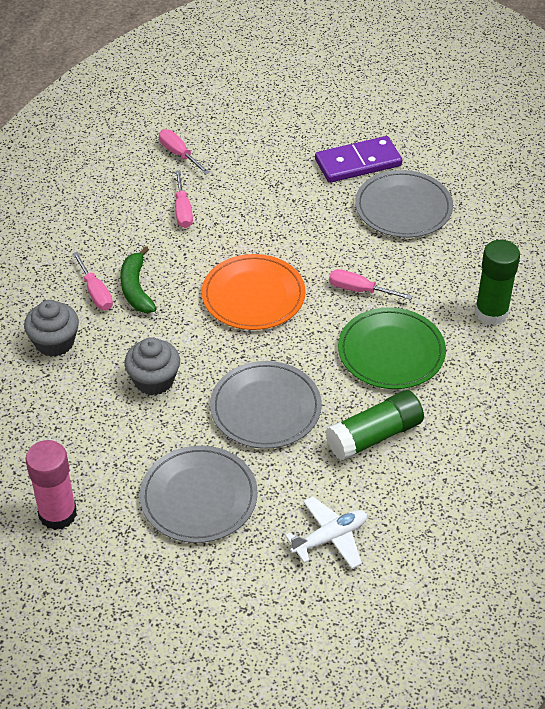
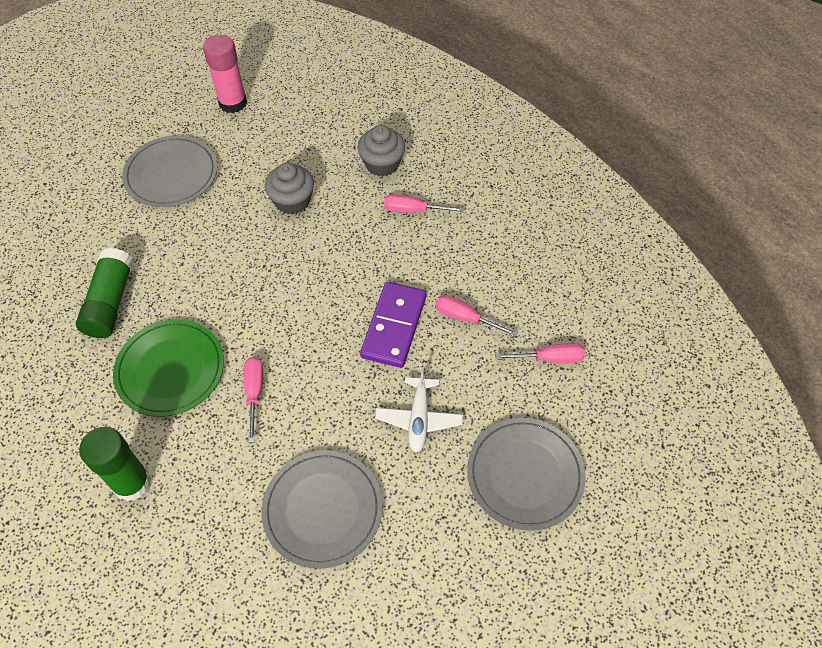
camera: 125 degrees right, 10 degrees up
green banana [120,246,157,313] -> none
orange plate [202,254,306,330] -> none
grey plate [210,361,322,449] -> grey plate moved to [467,418,586,531]
white plane [285,496,367,569] -> white plane moved to [375,367,463,452]
purple domino [315,136,402,183] -> purple domino moved to [360,282,426,368]
pink screwdriver [329,269,412,300] -> pink screwdriver turned 60 degrees counterclockwise [244,357,263,443]

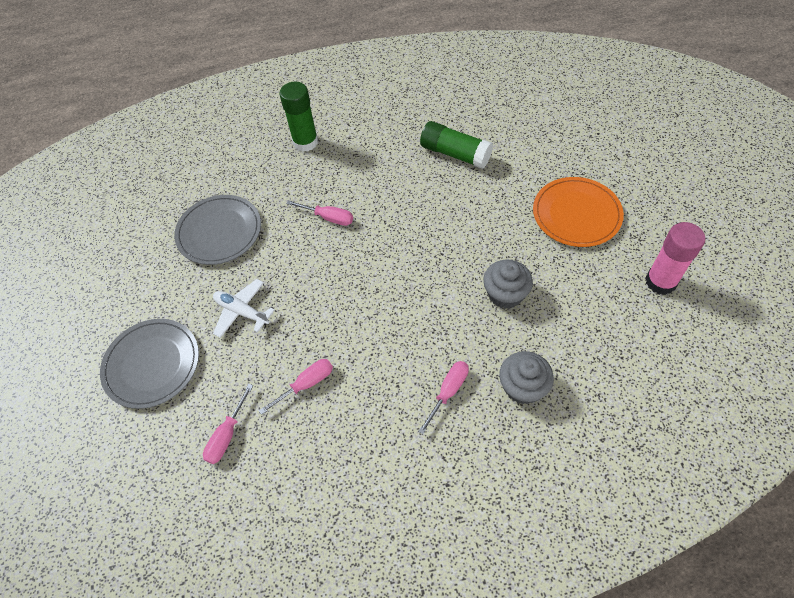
camera: 120 degrees right, 0 degrees up
green plate [113,319,224,417] -> none
grey plate [122,135,218,207] -> orange plate [533,177,624,247]
purple domino [360,282,426,368] -> none

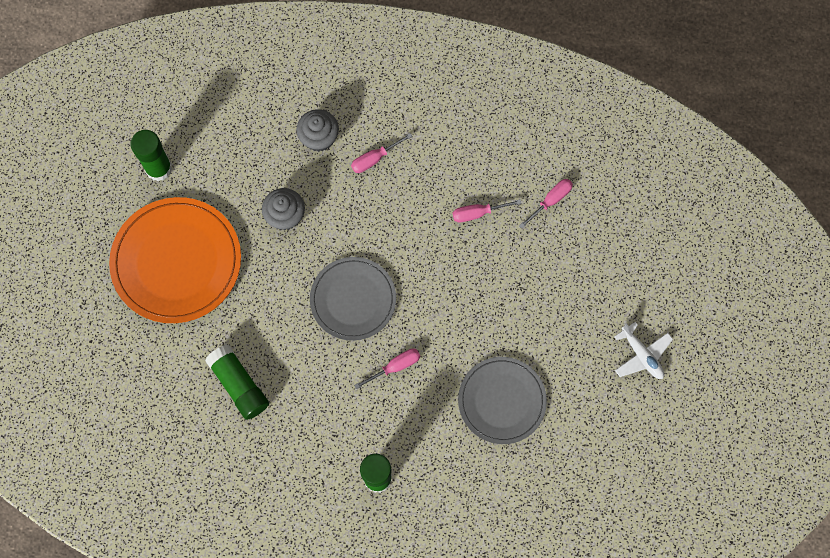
camera: 160 degrees left, 15 degrees up
grey plate [100,319,199,409] -> grey plate moved to [310,257,396,341]
white plane [213,279,275,338] -> white plane moved to [614,322,673,379]
pink screwdriver [287,200,353,226] -> pink screwdriver turned 105 degrees clockwise [354,348,420,389]
orange plate [533,177,624,247] -> orange plate [109,197,241,323], size x1.53
pink glue stick [645,222,705,295] -> green glue stick [130,130,172,181]

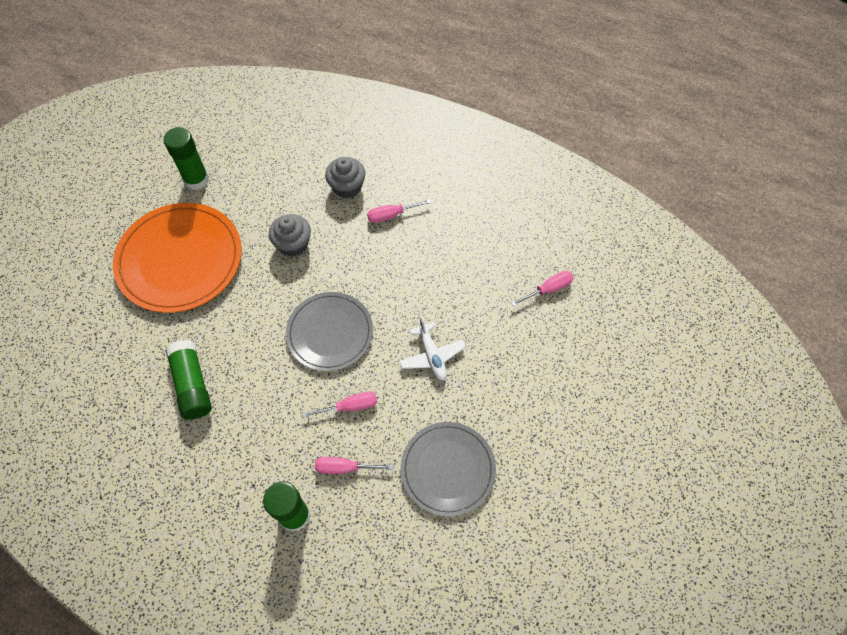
camera: 15 degrees right, 10 degrees down
pink screwdriver [453,200,522,222] -> pink screwdriver moved to [315,457,394,474]
white plane [614,322,673,379] -> white plane moved to [399,317,466,381]

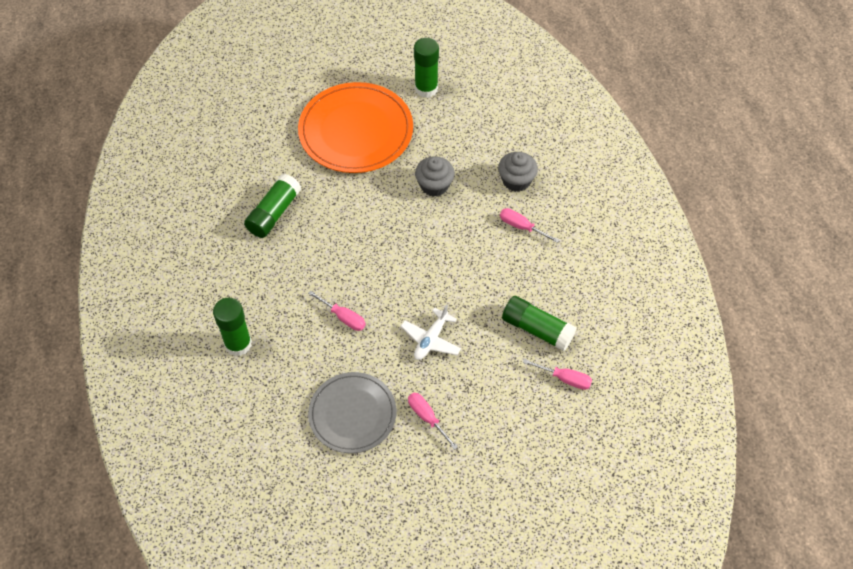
camera: 50 degrees right, 5 degrees down
grey plate [286,292,373,371] -> none
pink screwdriver [315,457,394,474] -> pink screwdriver moved to [408,393,458,450]
none -> green glue stick [502,296,576,351]

